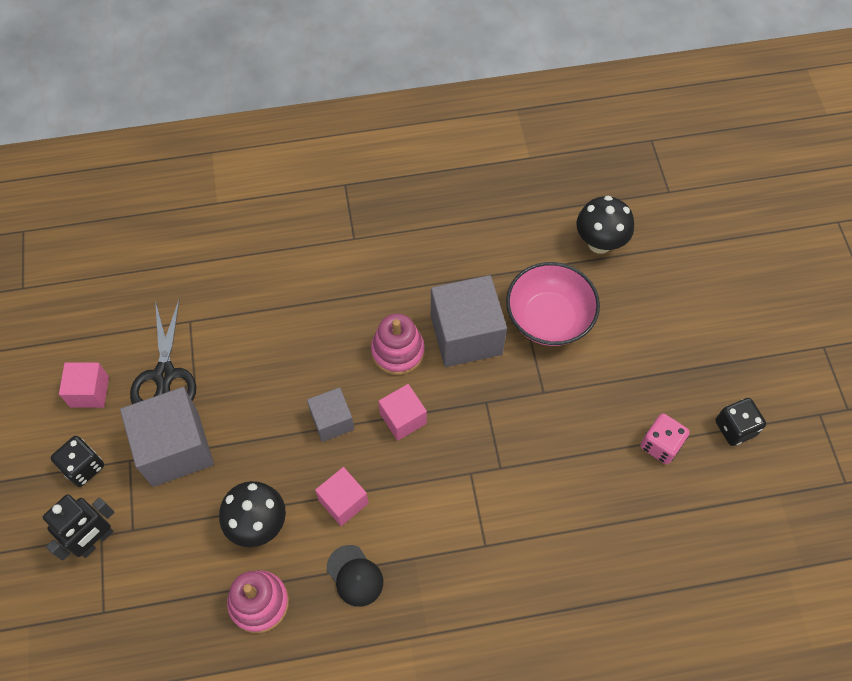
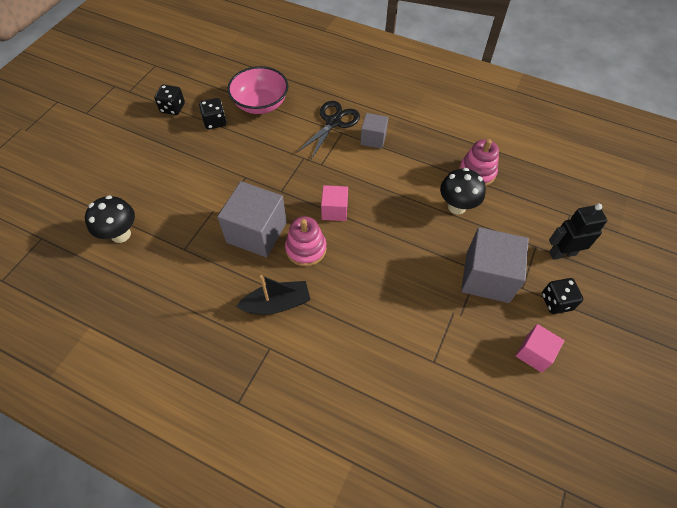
camera: 145 degrees left, 5 degrees down
black scissors [130,298,196,404] -> black scissors moved to [296,101,360,159]
grey cube [307,387,354,442] -> grey cube moved to [360,113,388,149]
pink cube [315,467,368,526] -> none
black cap [327,545,383,607] -> none
pink bowl [506,262,600,346] -> pink bowl moved to [227,66,289,114]
pink dice [640,413,690,464] -> black dice [199,98,226,129]
none -> black boat [236,275,311,315]

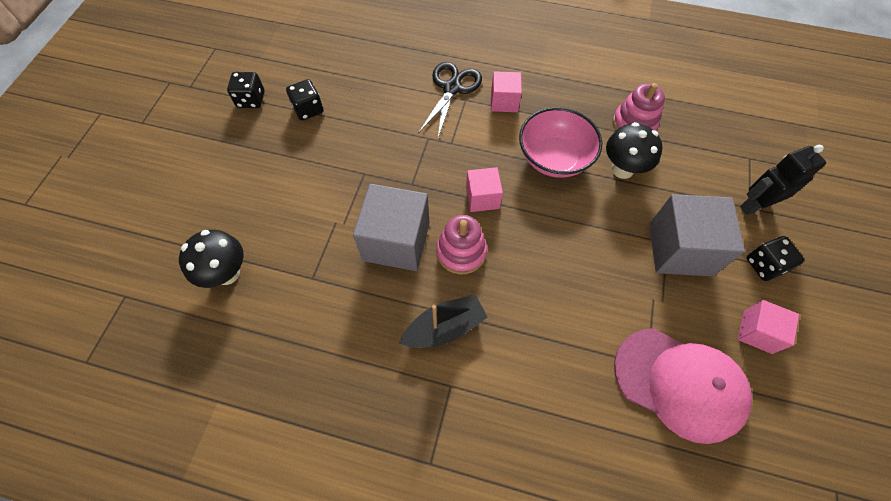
camera: 10 degrees left, 5 degrees up
pink bowl [227,66,289,114] -> pink bowl moved to [519,107,603,178]
grey cube [360,113,388,149] -> pink cube [491,71,522,112]
none -> pink cap [614,328,752,444]

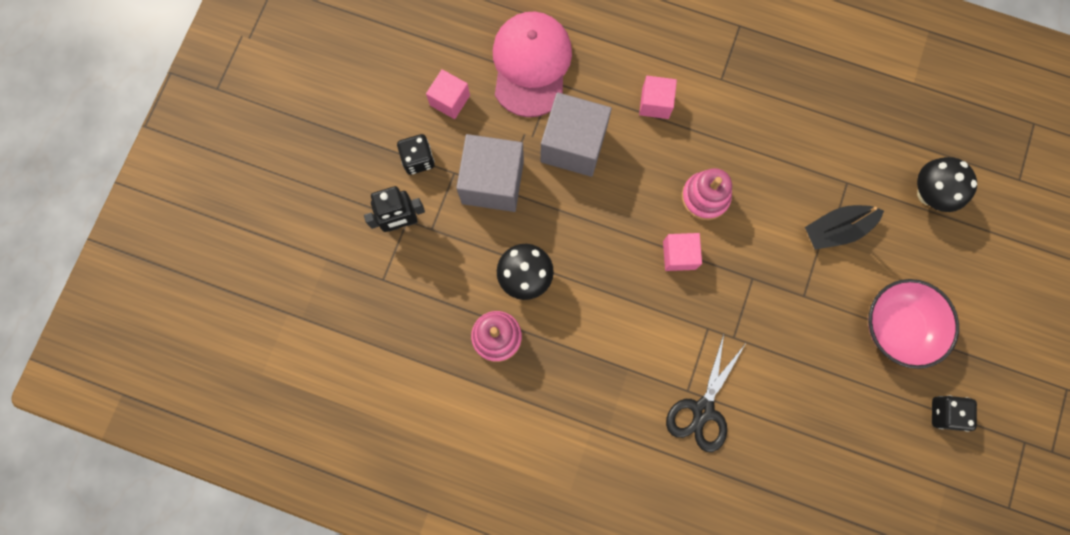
camera: 175 degrees left, 15 degrees up
black dice [286,79,323,121] -> none
grey cube [353,184,429,271] -> grey cube moved to [540,92,612,177]
black boat [399,294,488,348] -> black boat moved to [805,205,884,250]
pink cube [491,71,522,112] -> pink cube moved to [639,76,677,119]
pink bowl [519,107,603,178] -> pink bowl moved to [868,279,959,369]
pink cap [614,328,752,444] -> pink cap turned 60 degrees clockwise [493,12,572,117]

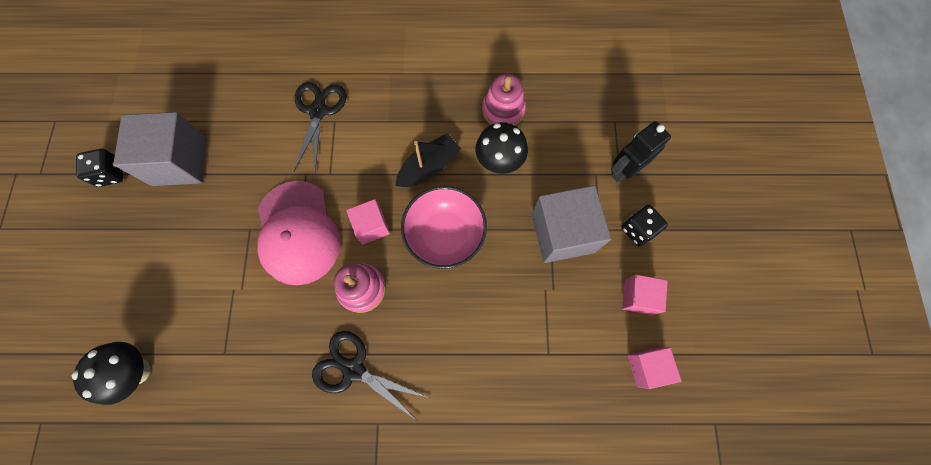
camera: 160 degrees right, 5 degrees down
pink cap [493,12,572,117] -> pink cap moved to [257,181,341,285]
grey cube [540,92,612,177] -> grey cube moved to [113,112,207,186]
pink cube [639,76,677,119] -> pink cube moved to [627,347,682,389]
black boat [805,205,884,250] -> black boat moved to [395,133,461,187]
pink bowl [868,279,959,369] -> pink bowl moved to [401,186,487,269]
none -> black scissors [312,331,429,420]

